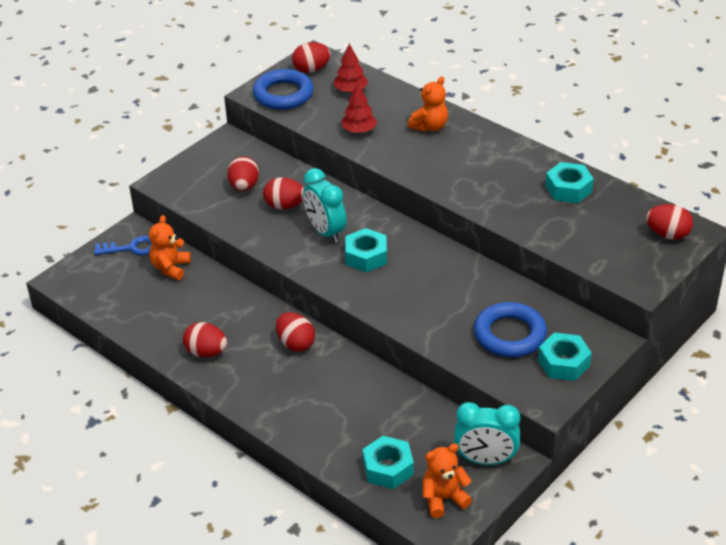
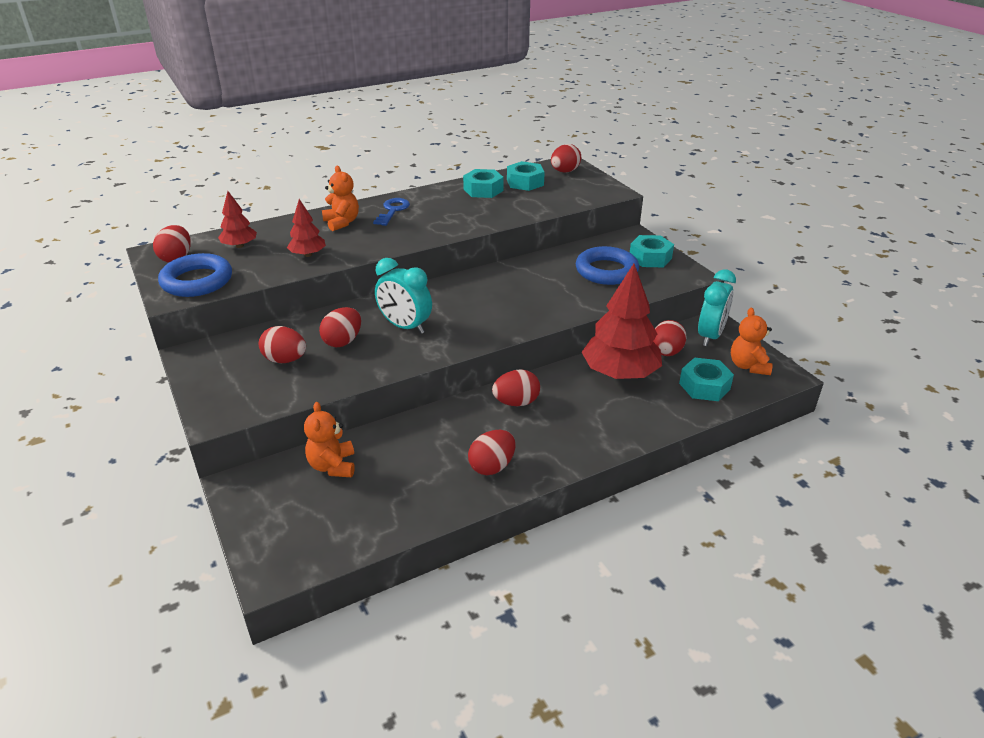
camera: 70 degrees left, 5 degrees down
blue key [94,236,152,255] -> blue key moved to [373,198,410,226]
orange teddy bear [149,215,191,280] -> orange teddy bear turned 45 degrees clockwise [304,402,355,477]
turquoise clock [303,168,346,243] -> turquoise clock turned 45 degrees clockwise [375,258,432,334]
turquoise nut [345,228,387,272] -> turquoise nut moved to [507,161,545,191]
none -> red tree [582,264,662,379]
none -> red egg [653,320,687,356]

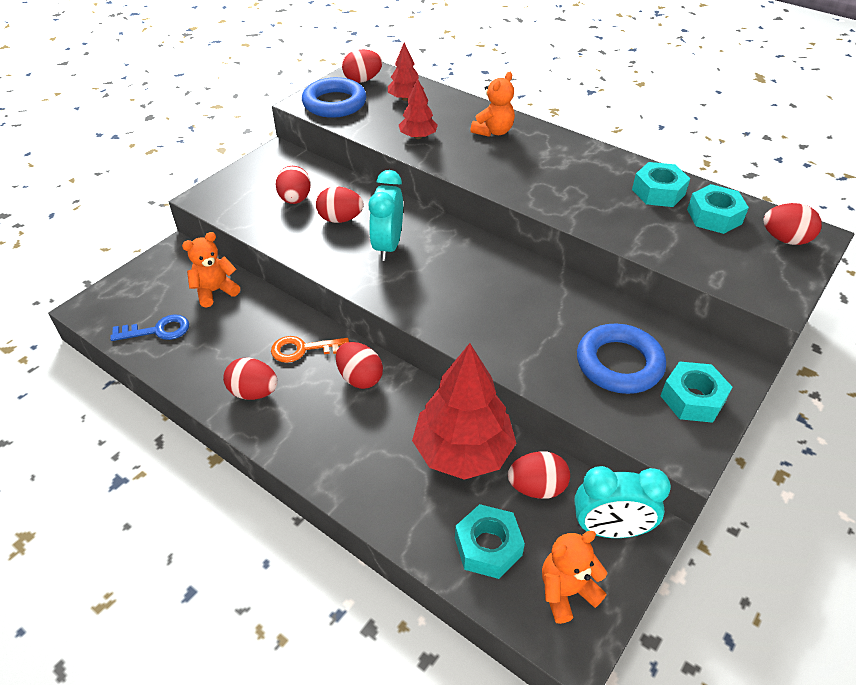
camera: 65 degrees right, 10 degrees up
blue key [373,198,410,226] -> blue key moved to [110,314,189,341]
none -> orange key [271,336,349,363]

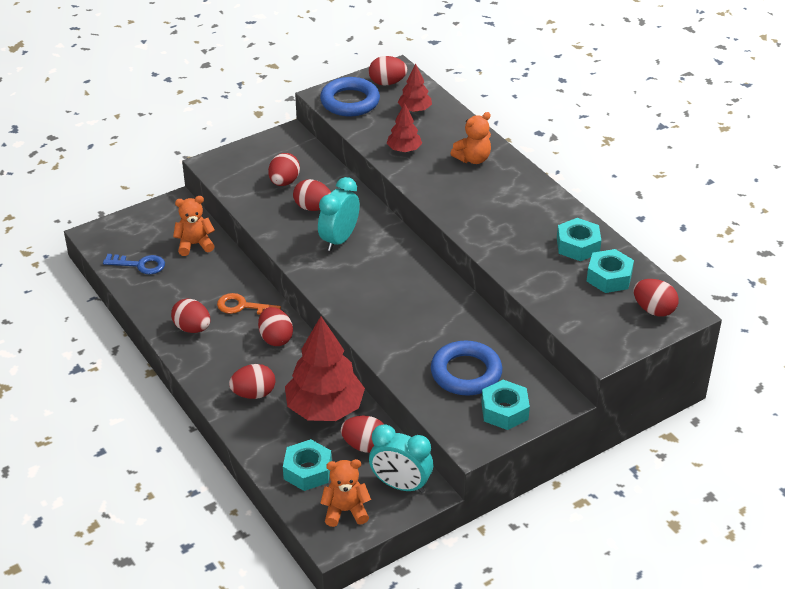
camera: 20 degrees right, 5 degrees down
none -> red egg [229,364,275,399]

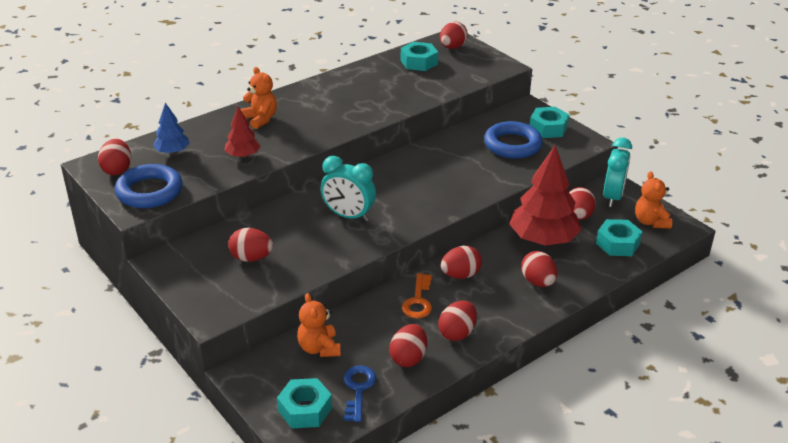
camera: 95 degrees left, 5 degrees down
red egg [293,179,331,211] -> red egg moved to [389,324,427,367]
red tree [398,64,432,112] -> blue tree [153,103,190,154]
turquoise nut [557,218,601,261] -> turquoise nut moved to [277,378,332,428]

